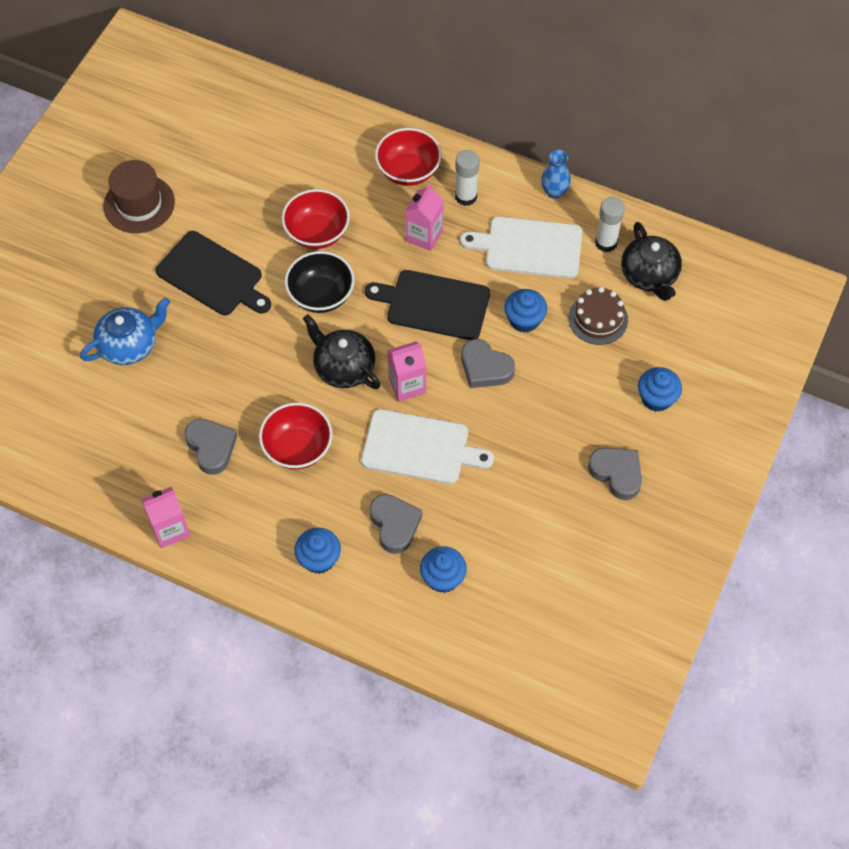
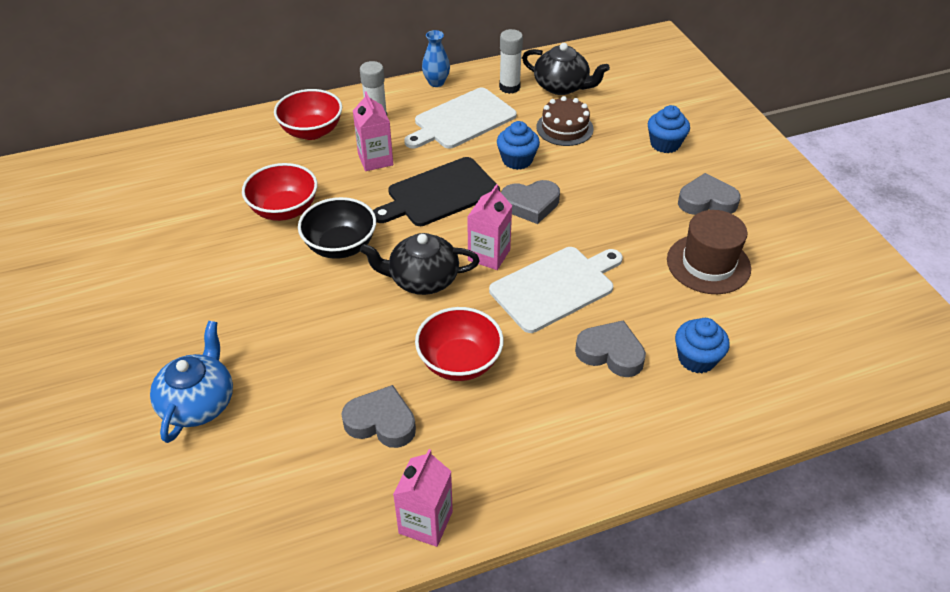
camera: 45 degrees left, 15 degrees down
brown hat [103,160,175,233] -> brown hat moved to [667,210,751,294]
black cutting board [155,231,271,315] -> none
blue cupcake [294,528,341,574] -> none

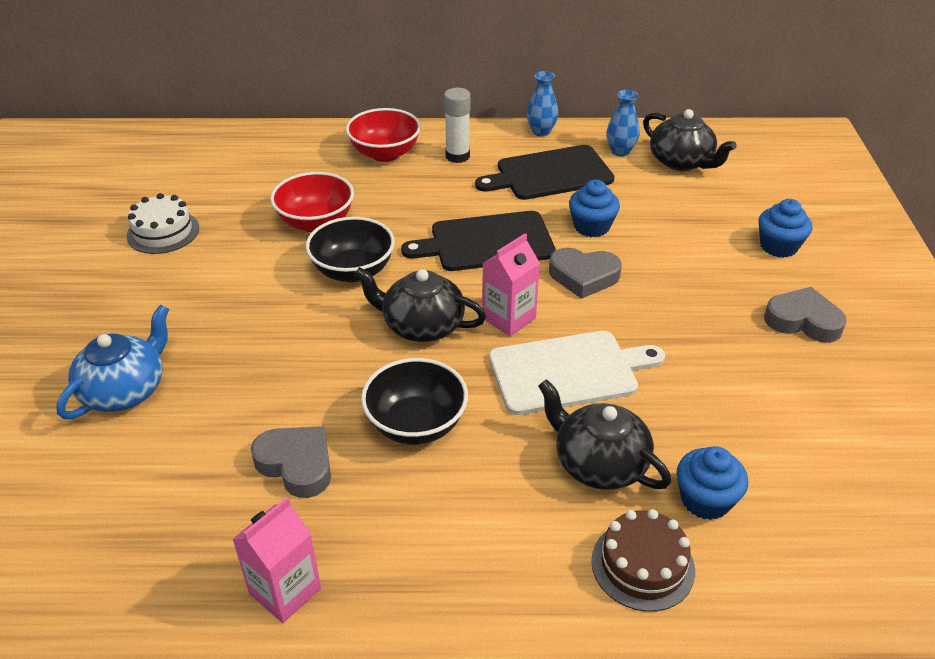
camera: 20 degrees right, 5 degrees down
pink carton [353,92,393,171] -> none
white cutting board [404,88,517,149] -> black cutting board [475,145,615,200]
red bowl [415,307,504,381] -> black bowl [361,358,468,445]
white glue stick [499,29,523,94] -> blue vase [606,90,640,157]
brown cake [536,96,594,146] -> brown cake moved to [591,509,695,612]
grey heart [575,320,646,377] -> black teapot [538,379,671,490]
brown hat [667,210,751,294] -> none
none -> white cake [126,193,199,254]

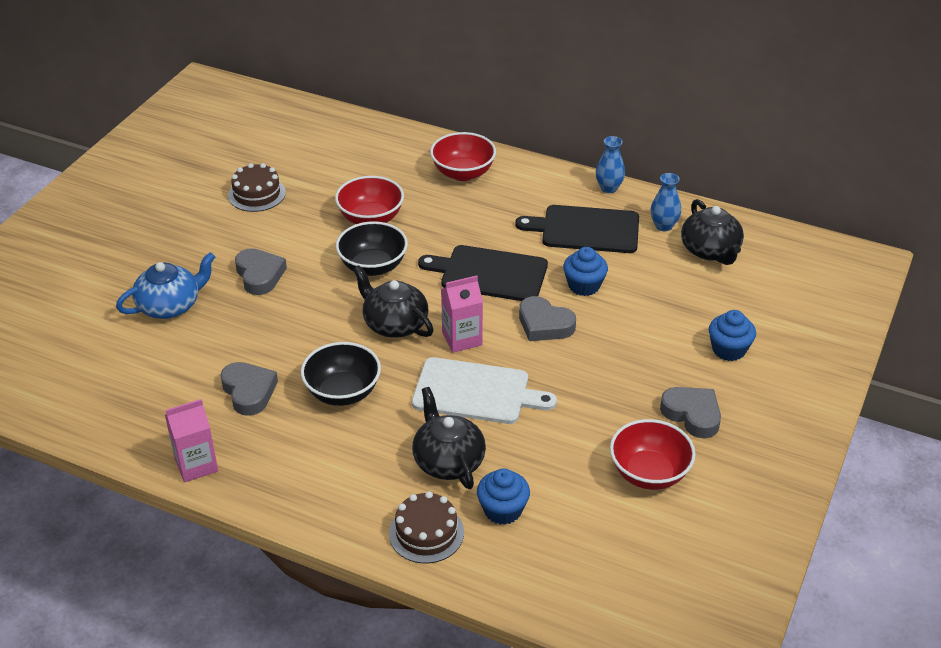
camera: 25 degrees right, 0 degrees up
white cake [126,193,199,254] -> brown cake [228,163,286,212]
white glue stick [444,88,471,163] -> none
none -> grey heart [235,248,287,295]
none -> red bowl [610,419,696,490]

